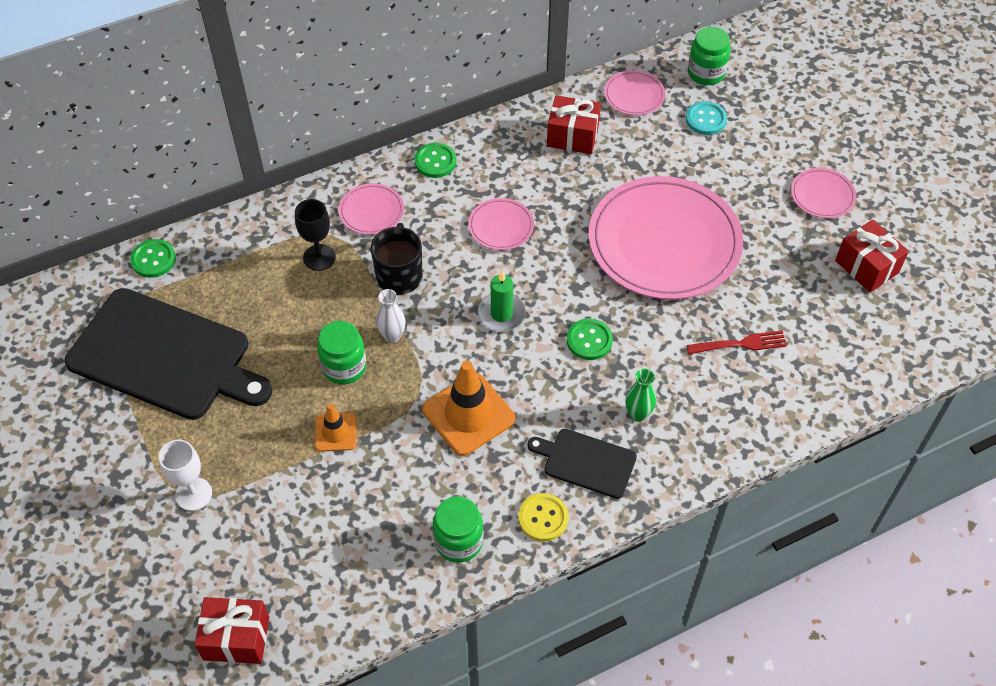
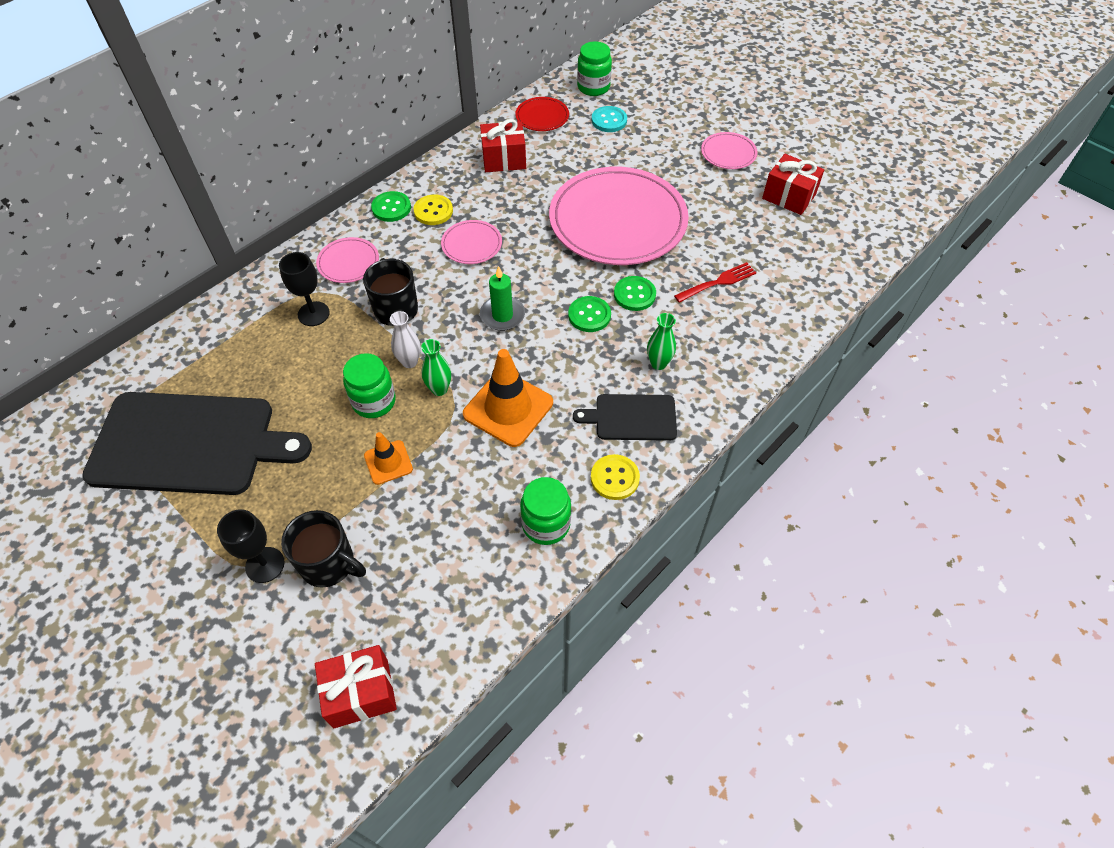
camera: 20 degrees left, 0 degrees up
green button [130,239,176,278] -> green button moved to [614,276,656,311]
white goblet [158,439,212,511] -> black goblet [217,509,285,583]
pink plate [604,70,665,115] -> red plate [515,97,569,131]
none -> black mug [281,510,366,588]
none -> yellow button [413,195,453,225]
none -> green vase [421,339,451,396]

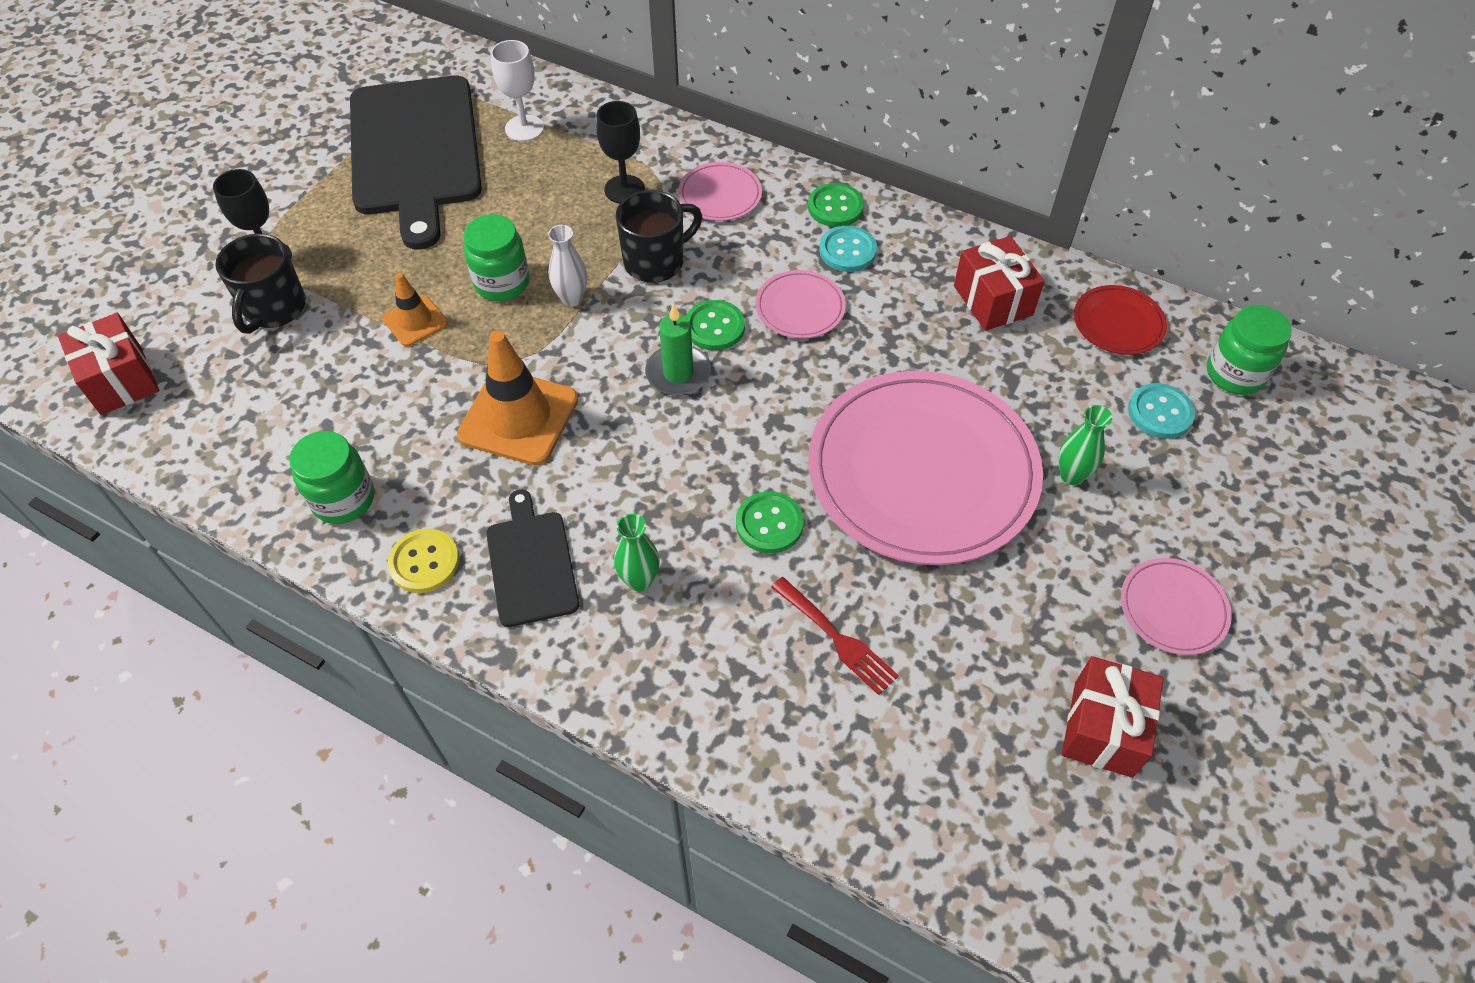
camera: 75 degrees right, 0 degrees up
yellow button [413,195,453,225] -> turquoise button [819,226,877,272]
green vase [421,339,451,396] -> green vase moved to [1059,405,1112,485]
green button [568,296,611,332] -> green button moved to [686,300,745,350]
none -> white goblet [491,40,544,141]

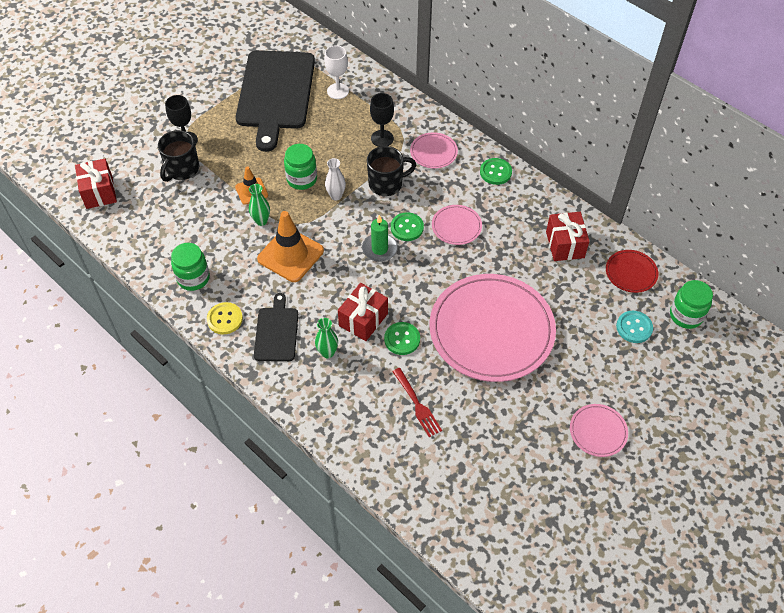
camera: 15 degrees right, 0 degrees up
turquoise button [819,226,877,272] -> none
green vase [1059,405,1112,485] -> green vase moved to [249,184,270,226]
red gift [1062,656,1164,778] -> red gift moved to [338,283,388,341]

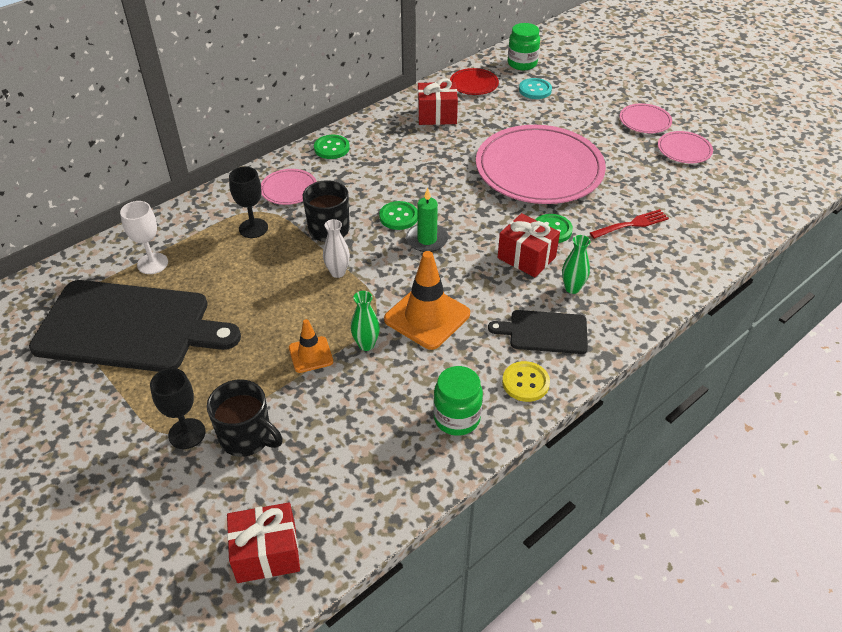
camera: 85 degrees left, 10 degrees down
green jar [284,144,317,190] -> none
pink plate [432,205,482,245] -> pink plate moved to [658,131,713,164]

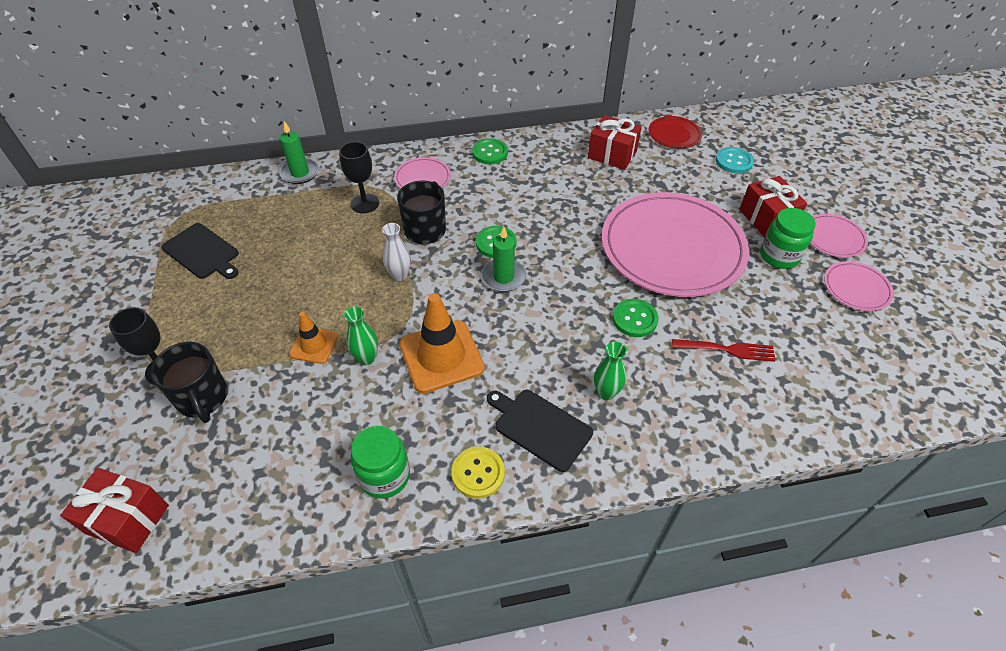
camera: 30 degrees right, 5 degrees up
black cutting board [29,280,241,372] -> black cutting board [161,223,239,279], size x0.49
white goblet [120,201,168,274] -> none
red gift [498,213,560,277] -> red gift moved to [739,176,807,237]
green jar [508,23,540,70] -> green jar moved to [760,208,816,269]
none -> green candle [279,121,319,184]

